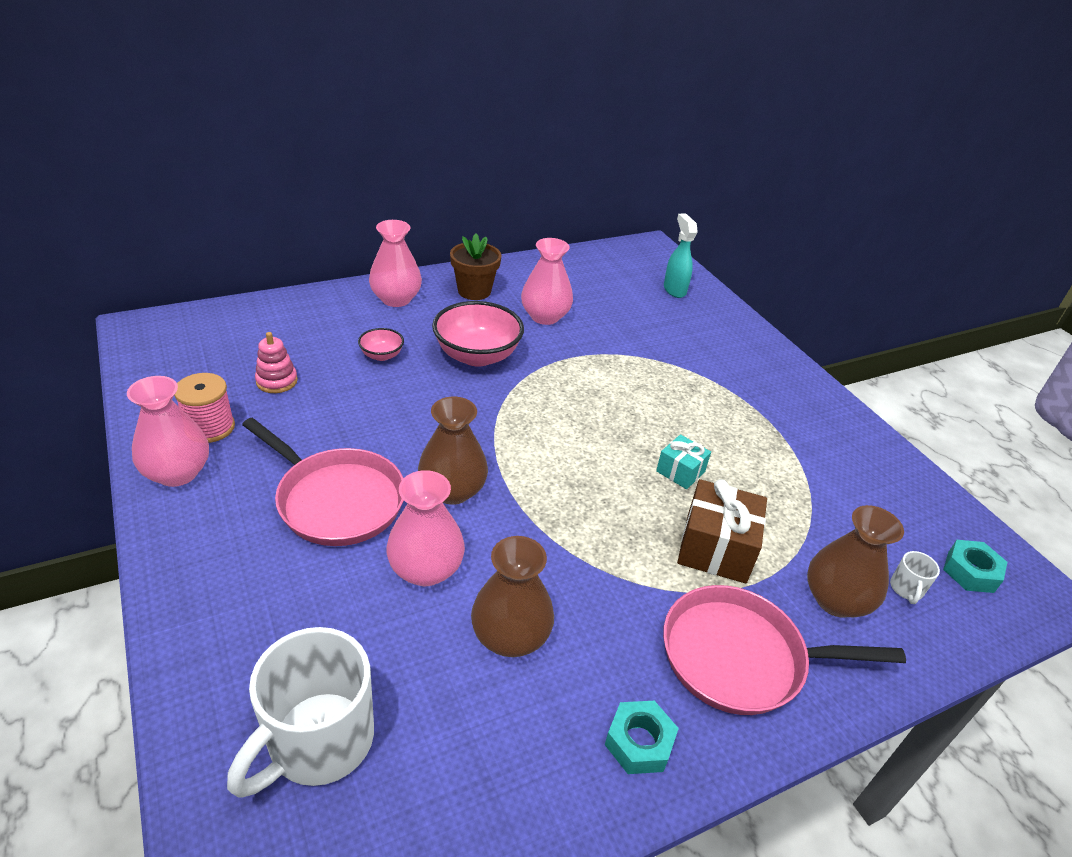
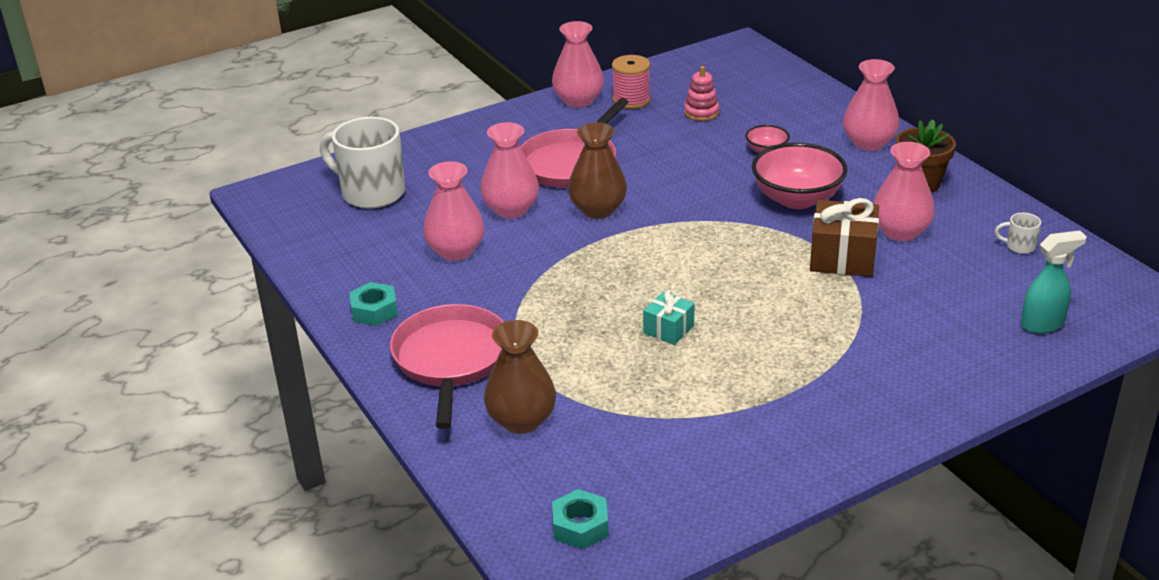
camera: 90 degrees right, 5 degrees down
brown vase [471,536,554,657] -> pink vase [423,161,484,261]
brown gift [677,479,767,583] -> brown gift moved to [810,198,879,277]
white mug [890,551,940,604] -> white mug moved to [995,213,1041,254]

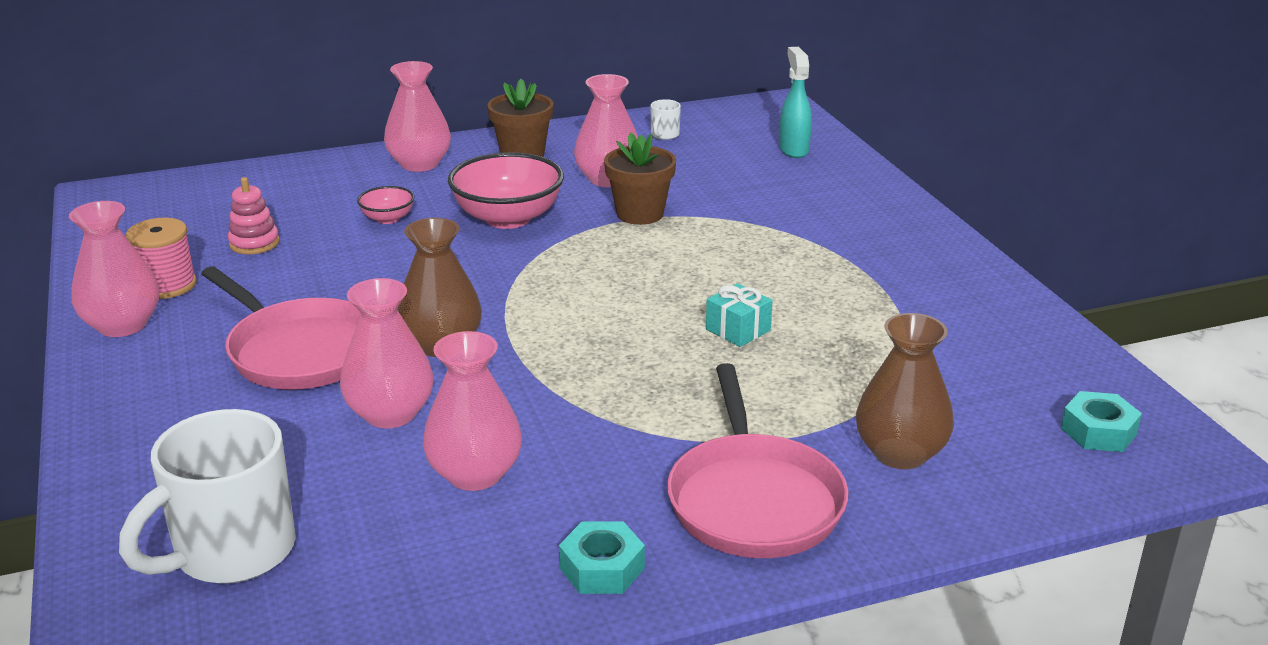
camera: 80 degrees left, 5 degrees down
pink pan [390,304,504,429] -> pink pan turned 105 degrees counterclockwise [667,363,848,558]
brown gift [810,198,879,277] -> brown flower pot [604,133,676,225]

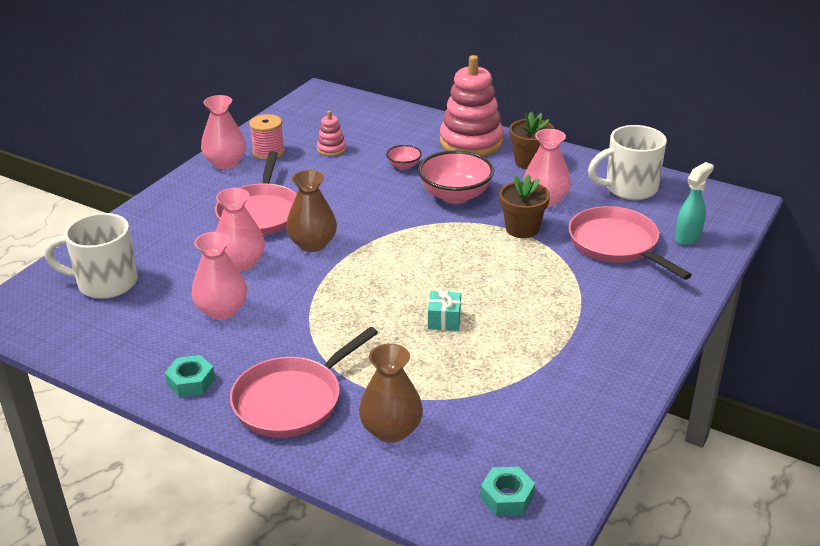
camera: 50 degrees right, 5 degrees up
pink vase [384,61,451,172] -> pink stacking toy [440,55,504,156]
white mug [651,99,681,140] -> white mug [588,125,667,200], size x2.42
none -> pink pan [568,206,692,280]

